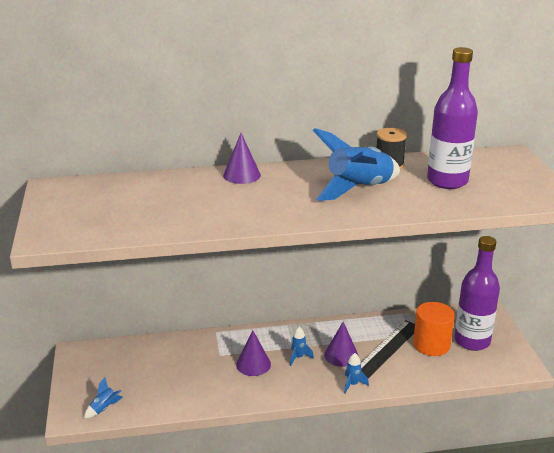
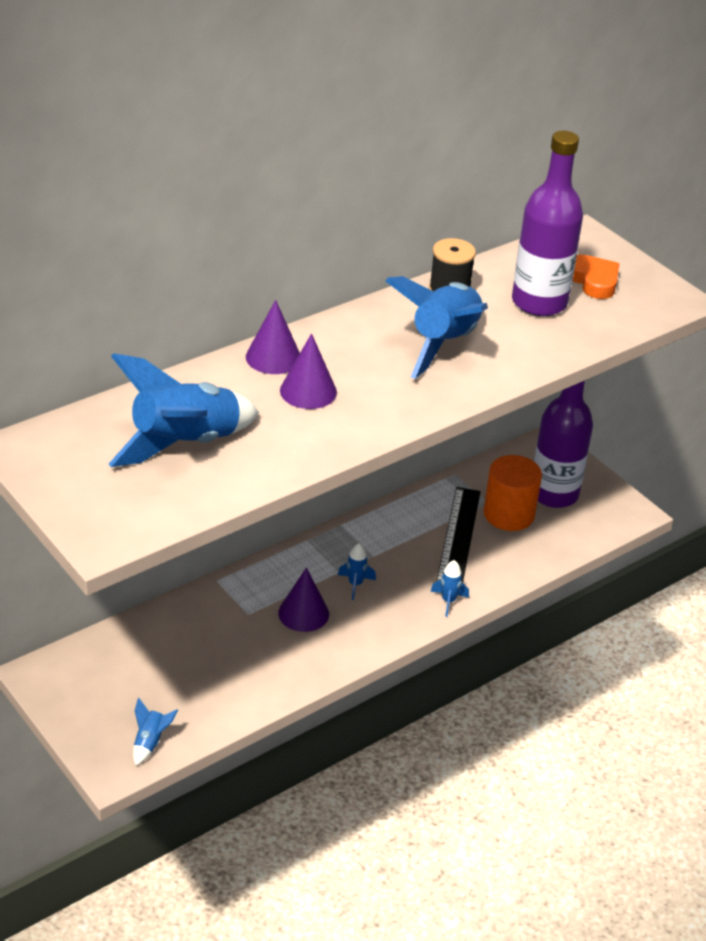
camera: 30 degrees left, 10 degrees up
purple cone [324,322,358,367] -> purple cone moved to [280,333,337,409]
none -> blue rocket [109,353,259,467]
none -> orange heart [573,255,619,299]

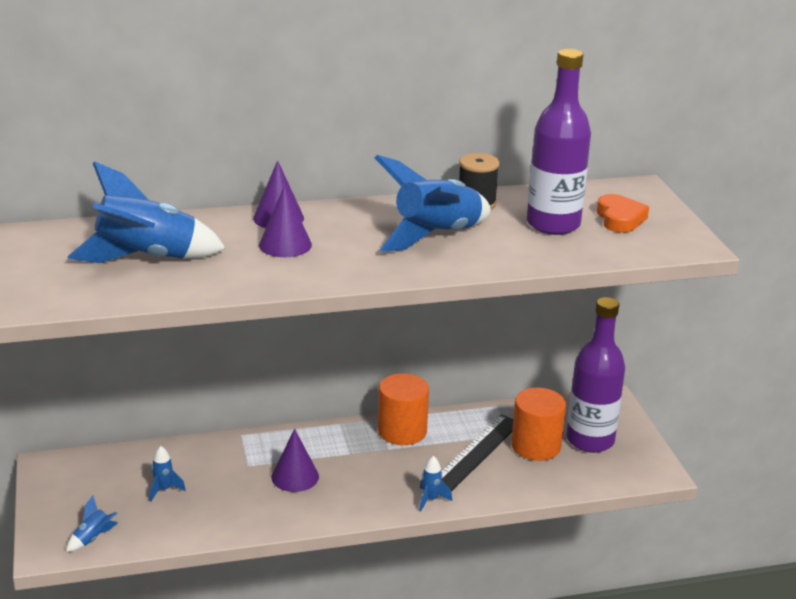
camera: 25 degrees right, 10 degrees down
blue rocket [338,543,376,600] -> blue rocket moved to [150,446,186,502]
none -> orange cylinder [378,373,429,445]

